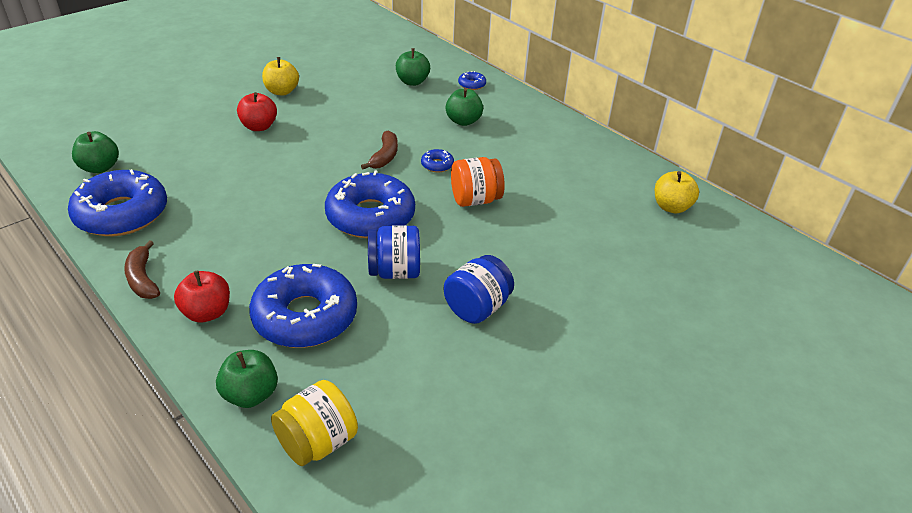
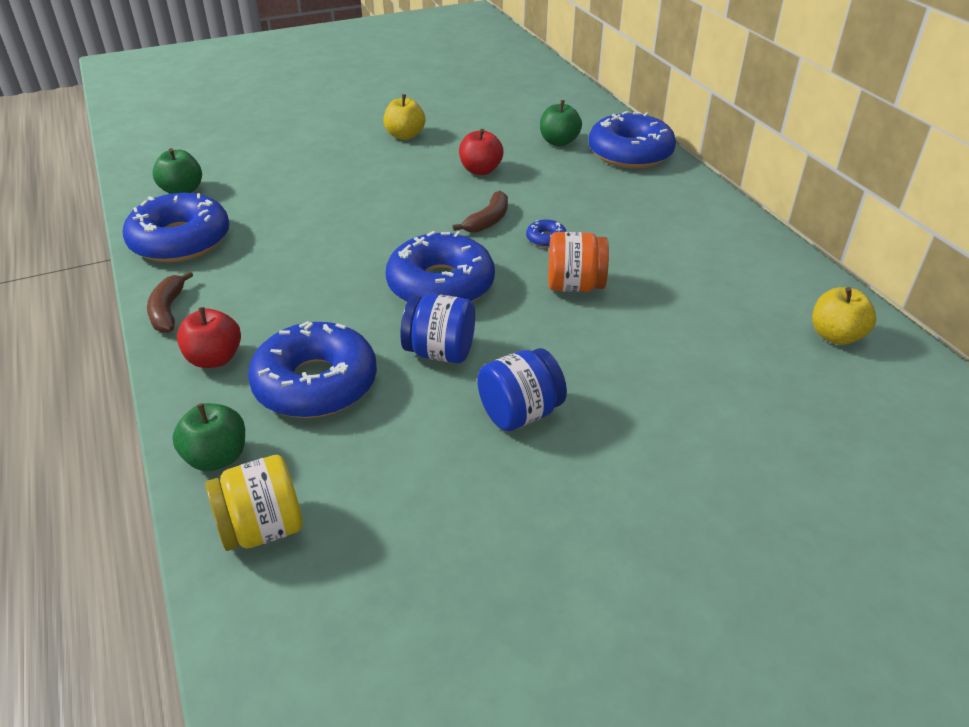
camera: 20 degrees right, 0 degrees up
red apple [237,92,277,131] -> red apple moved to [459,129,503,175]
green apple [446,88,483,126] -> none
blue donut [458,71,486,90] -> blue donut [588,111,676,169], size x2.46

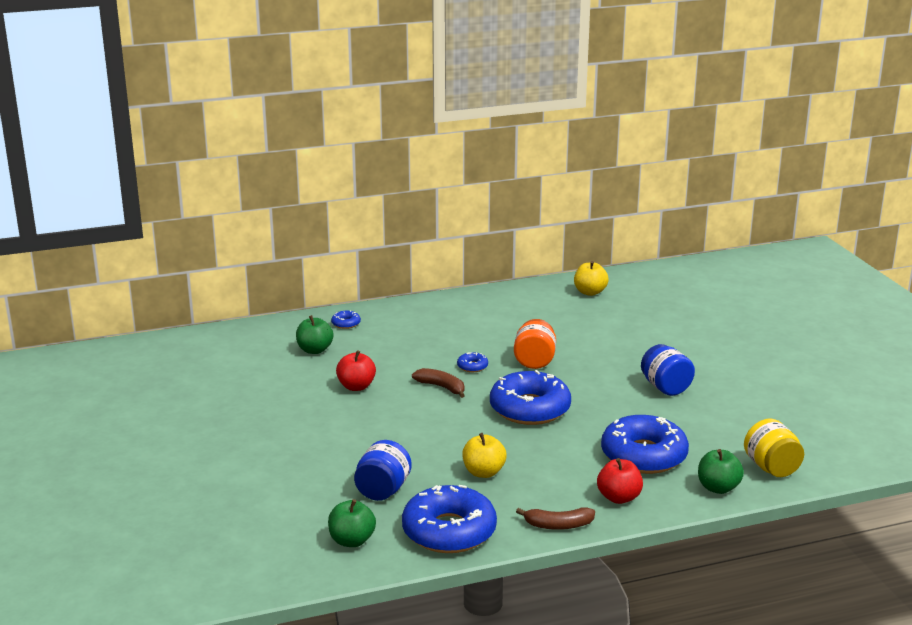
camera: 85 degrees left, 15 degrees down
yellow apple [383,94,425,140] -> yellow apple moved to [462,433,507,478]
blue jar [400,293,475,363] -> blue jar moved to [354,440,412,501]
blue donut [588,111,676,169] -> blue donut [331,310,361,329], size x0.41

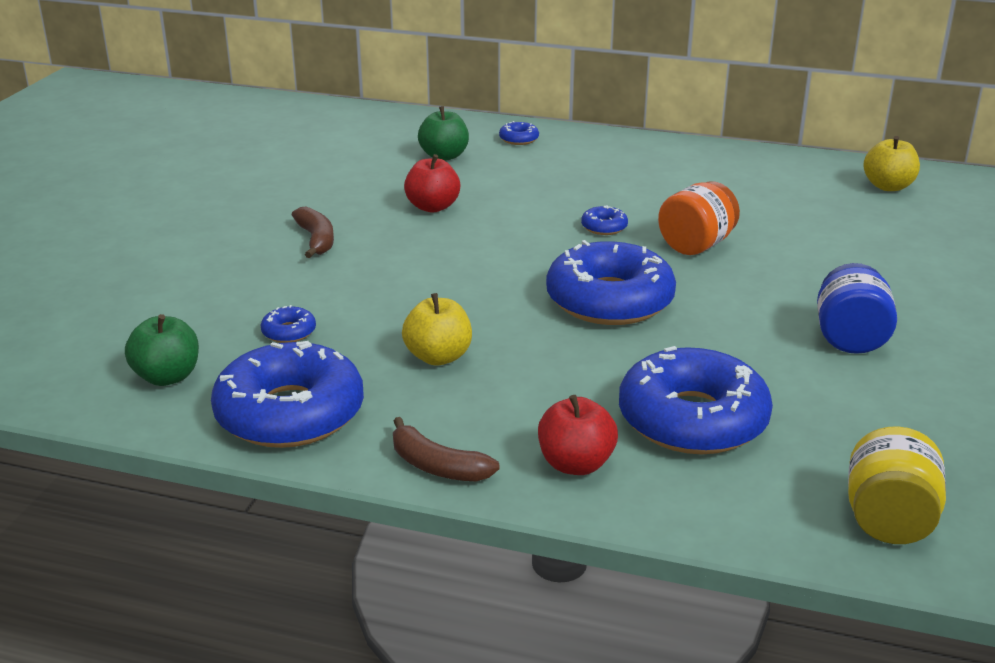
camera: 35 degrees right, 5 degrees up
blue jar [354,440,412,501] -> blue donut [261,305,316,343]
brown banana [412,368,465,398] -> brown banana moved to [292,206,334,258]
green apple [698,449,744,494] -> none

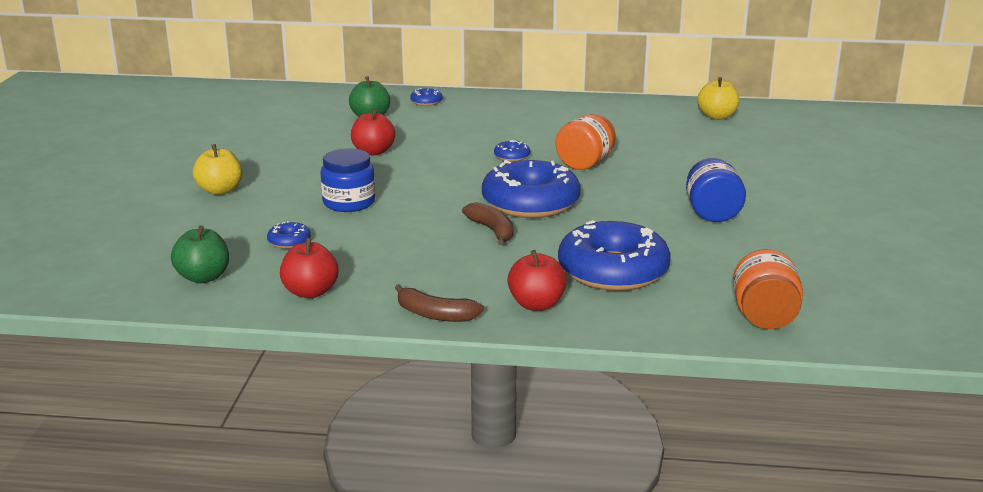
camera: 10 degrees left, 5 degrees down
blue donut [211,341,364,448] -> red apple [280,238,339,298]
brown banana [292,206,334,258] -> brown banana moved to [462,202,514,245]
yellow apple [402,293,472,366] -> yellow apple moved to [193,144,242,195]
yellow jar [848,426,946,544] -> orange jar [733,249,803,329]
none -> blue jar [321,148,375,212]

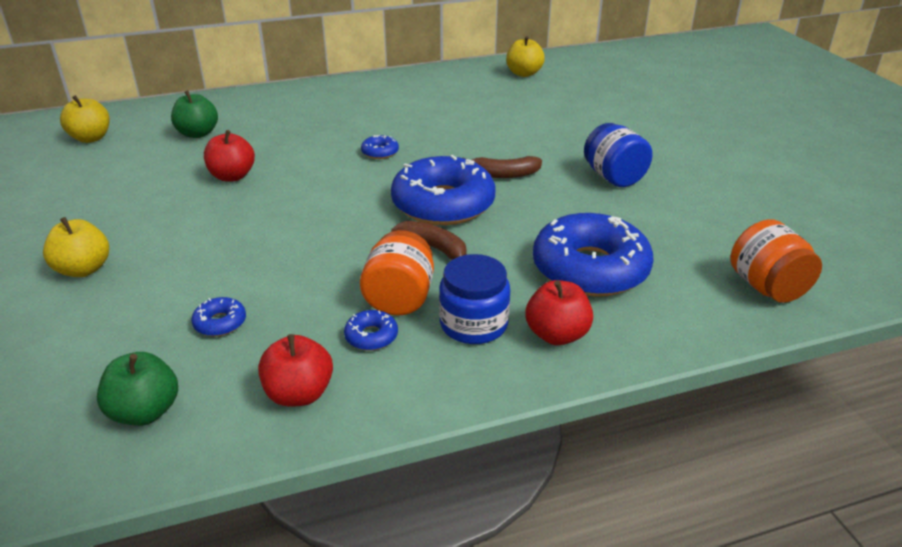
camera: 25 degrees left, 10 degrees up
blue jar [321,148,375,212] -> blue jar moved to [439,254,510,344]
brown banana [395,284,484,322] -> brown banana moved to [462,156,542,178]
blue donut [410,88,443,106] -> blue donut moved to [344,310,398,351]
orange jar [556,114,616,170] -> orange jar moved to [360,230,434,316]
none -> yellow apple [60,95,110,143]

